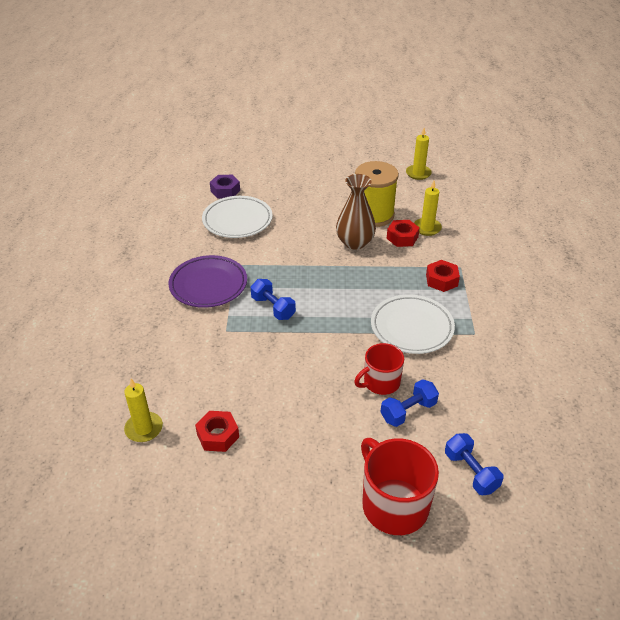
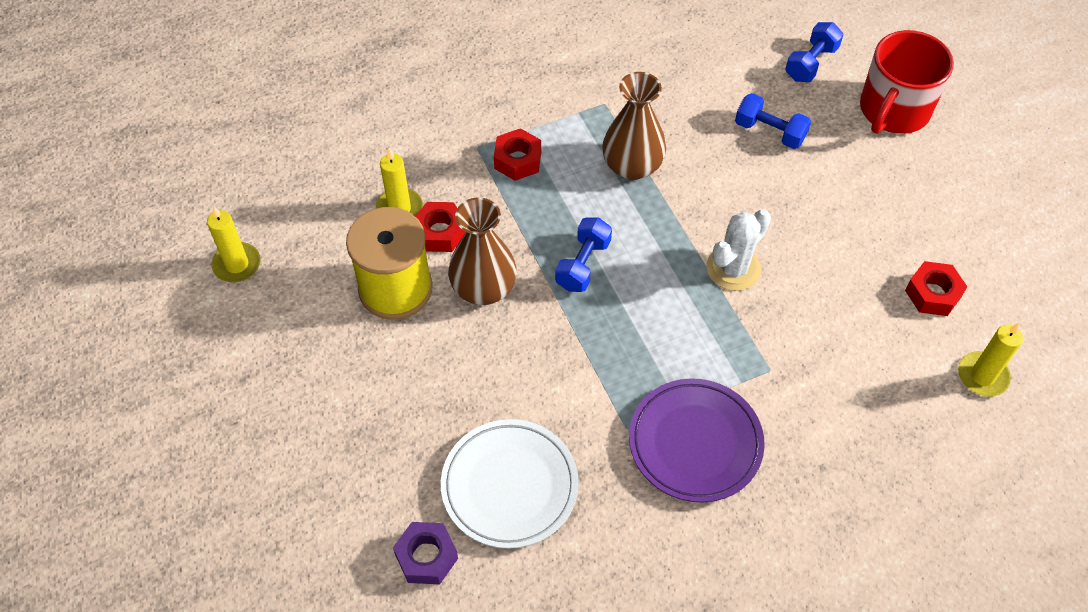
camera: 115 degrees left, 15 degrees up
blue dumbbell [251,279,296,320] -> blue dumbbell moved to [555,217,612,292]
red mug [354,343,404,395] -> none
white plate [371,295,455,354] -> brown vase [602,72,666,180]
none -> white cactus [707,209,771,291]

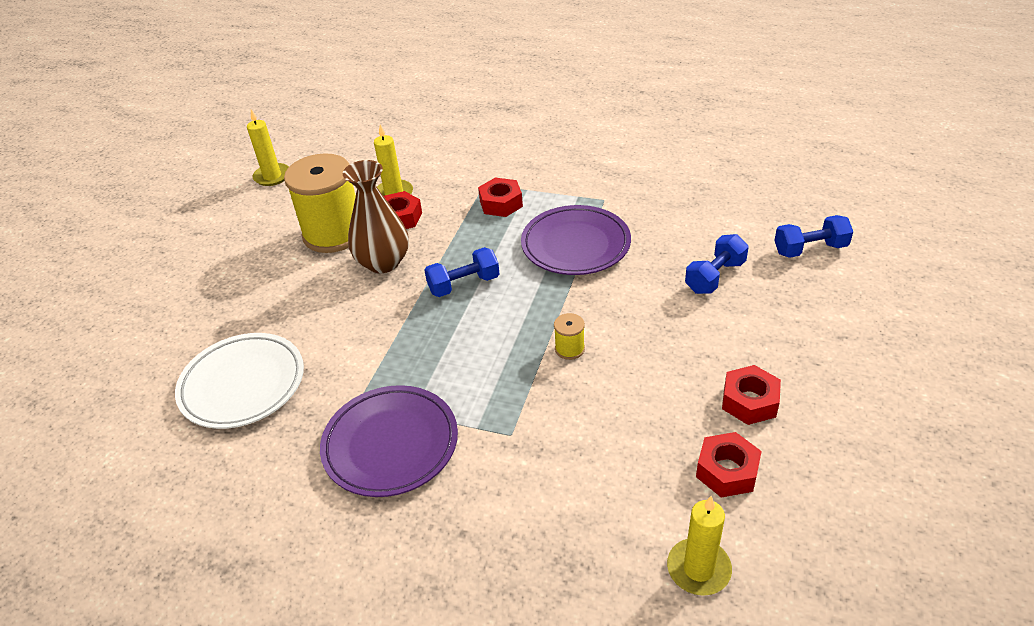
camera: 45 degrees right, 15 degrees down
purple nut [393,522,458,584] -> none
brown vase [602,72,666,180] -> purple plate [521,205,631,275]
white cactus [707,209,771,291] -> yellow spool [554,313,585,360]
blue dumbbell [735,93,811,149] -> blue dumbbell turned 60 degrees clockwise [685,234,749,294]
red mug [860,30,954,134] -> none
none -> red nut [722,365,781,425]

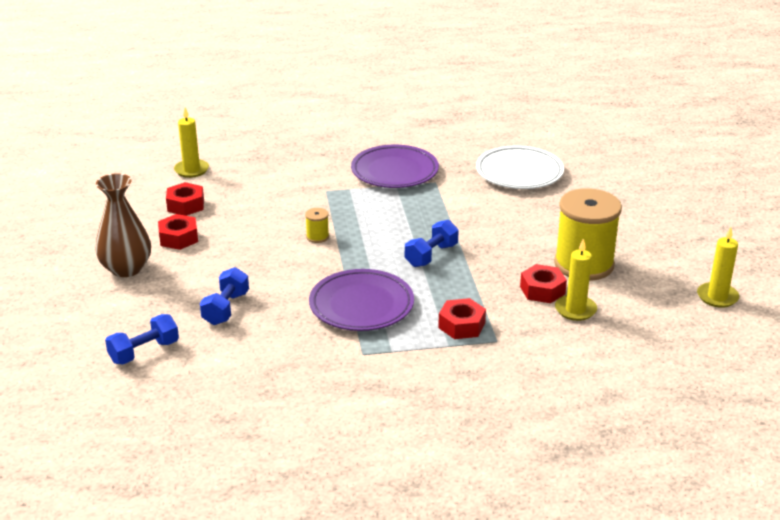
camera: 150 degrees right, 10 degrees down
brown vase [343,160,409,273] -> brown vase moved to [96,173,151,277]

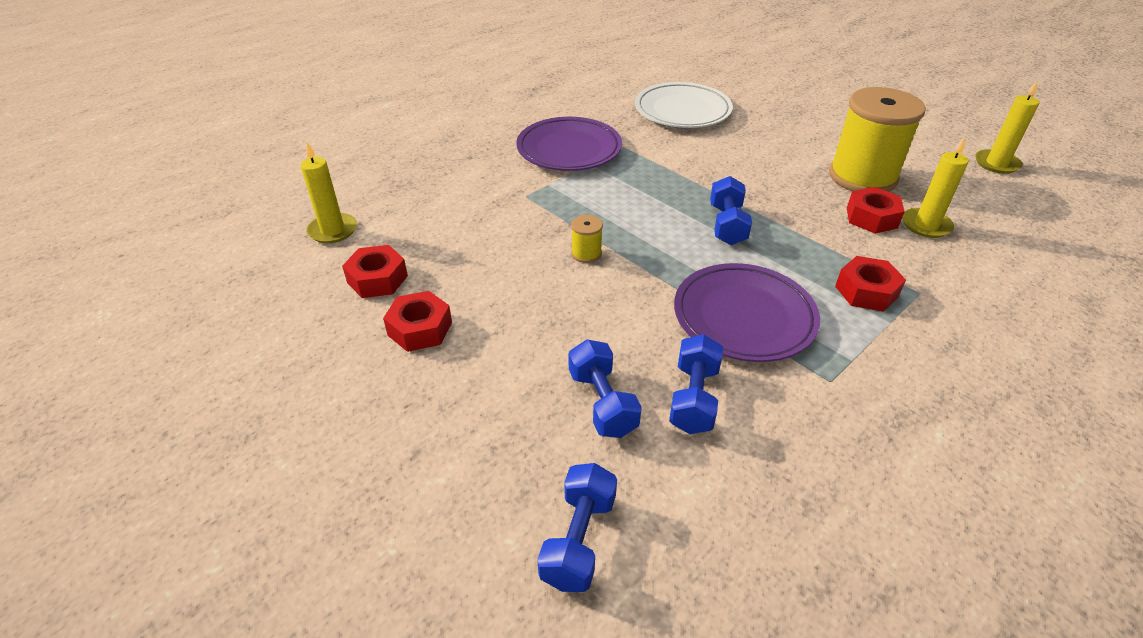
camera: 35 degrees left, 10 degrees up
brown vase [96,173,151,277] -> none
none -> blue dumbbell [669,334,723,434]

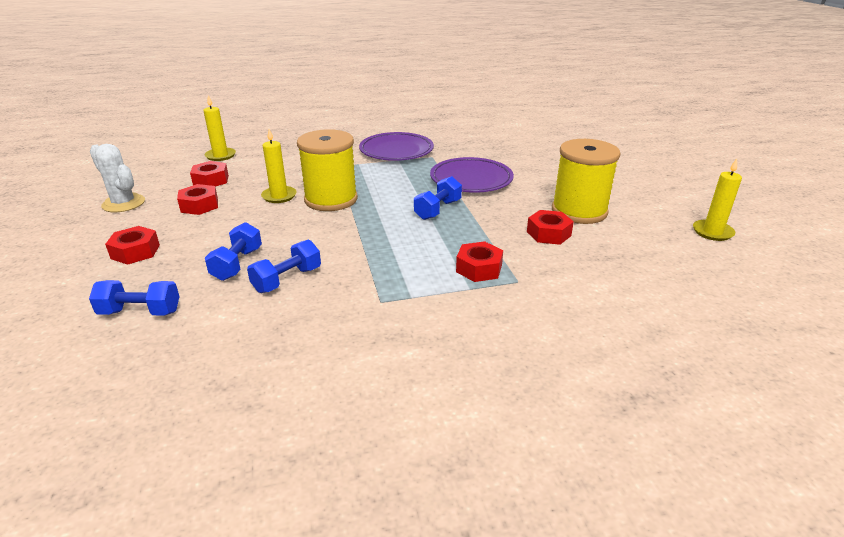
camera: 30 degrees right, 10 degrees down
blue dumbbell [537,463,617,592] -> blue dumbbell turned 45 degrees clockwise [89,280,180,315]
yellow spool [571,215,603,263] -> yellow spool [297,129,358,211], size x2.49
white plate [635,82,733,128] -> none
purple plate [674,263,820,362] -> purple plate moved to [430,157,514,193]
yellow candle [902,137,968,238] -> yellow candle moved to [261,129,297,203]
none -> white cactus [90,144,145,212]
none -> red nut [105,226,160,265]

